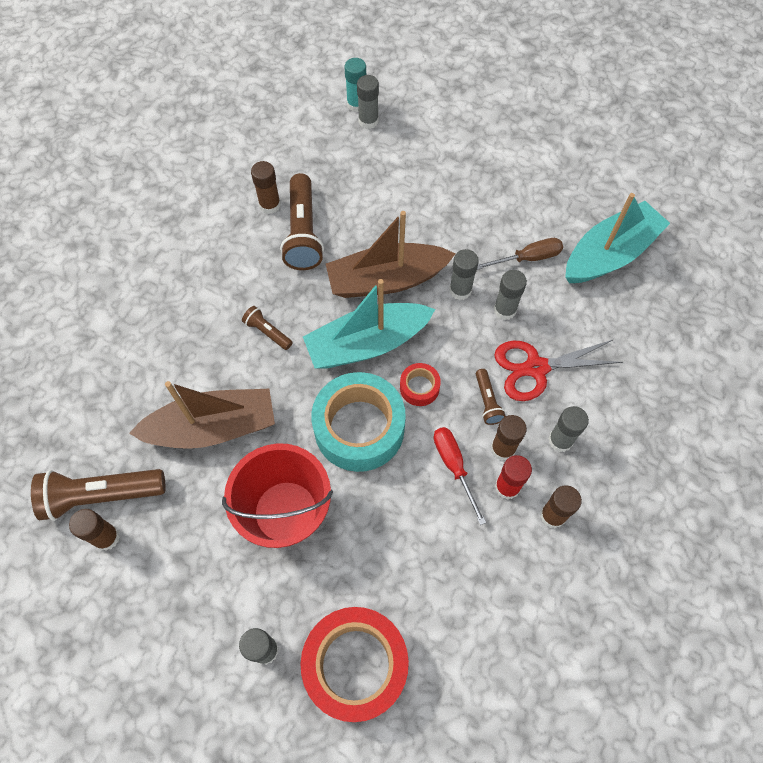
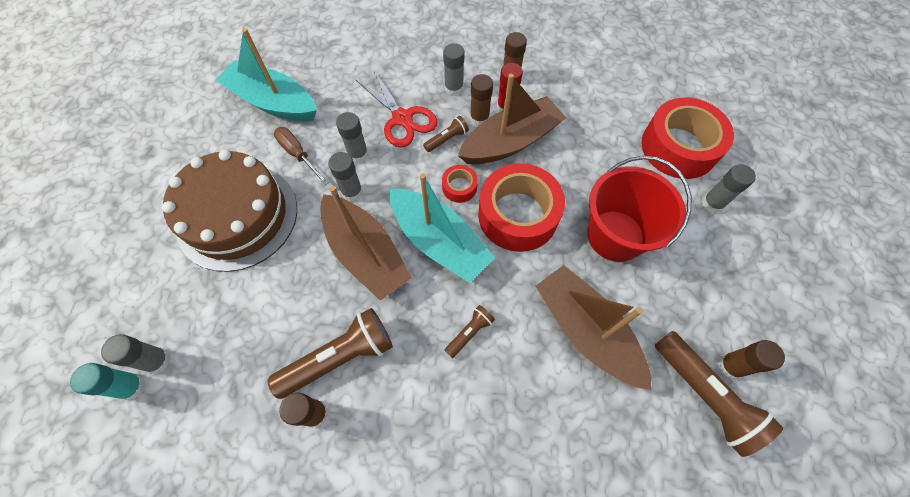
camera: 115 degrees left, 0 degrees up
brown flashlight [242,306,293,350] -> brown flashlight turned 150 degrees counterclockwise [444,305,495,358]
turquoise tape [311,372,406,472] -> red tape [478,163,565,252]
red screwdriver [434,427,486,525] -> brown boat [458,74,566,164]
none -> brown cake [162,150,297,272]

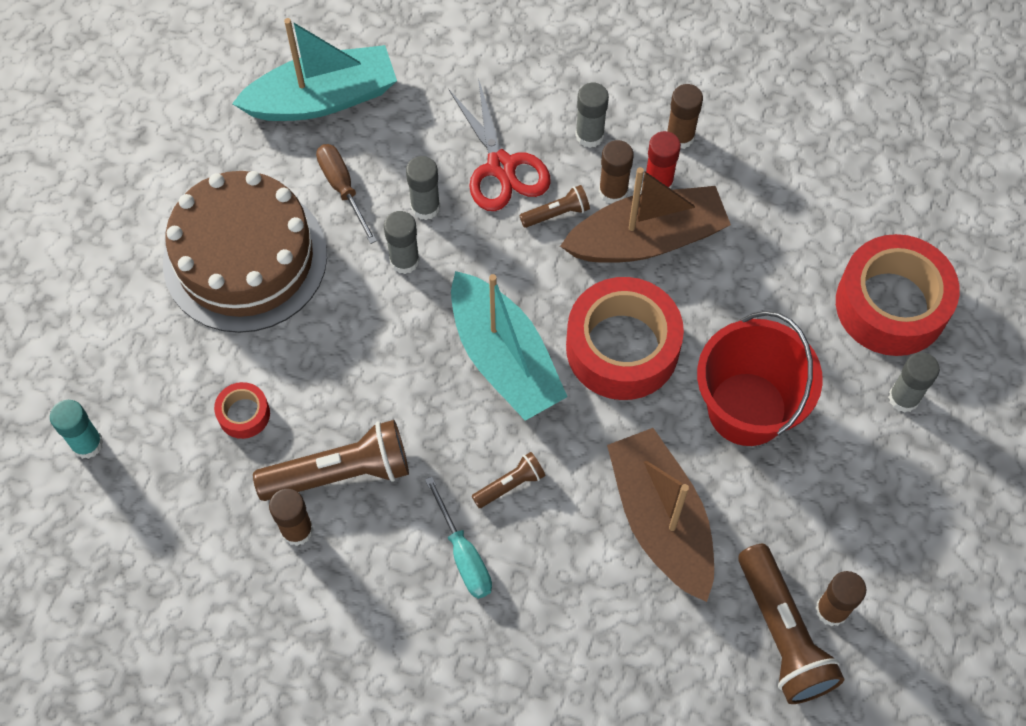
camera: 15 degrees right, 0 degrees up
grey glue stick [101,334,171,374] -> none
turquoise boat [216,28,317,121] -> turquoise boat turned 120 degrees clockwise [232,18,397,121]
brown boat [320,186,412,301] -> none
red tape [442,165,478,203] -> red tape moved to [214,382,270,439]
none -> turquoise screwdriver [425,477,492,599]

